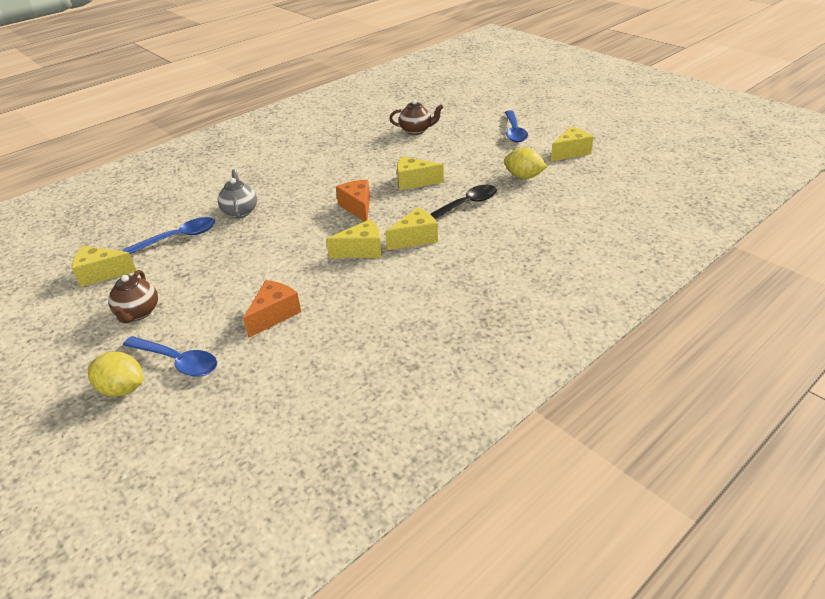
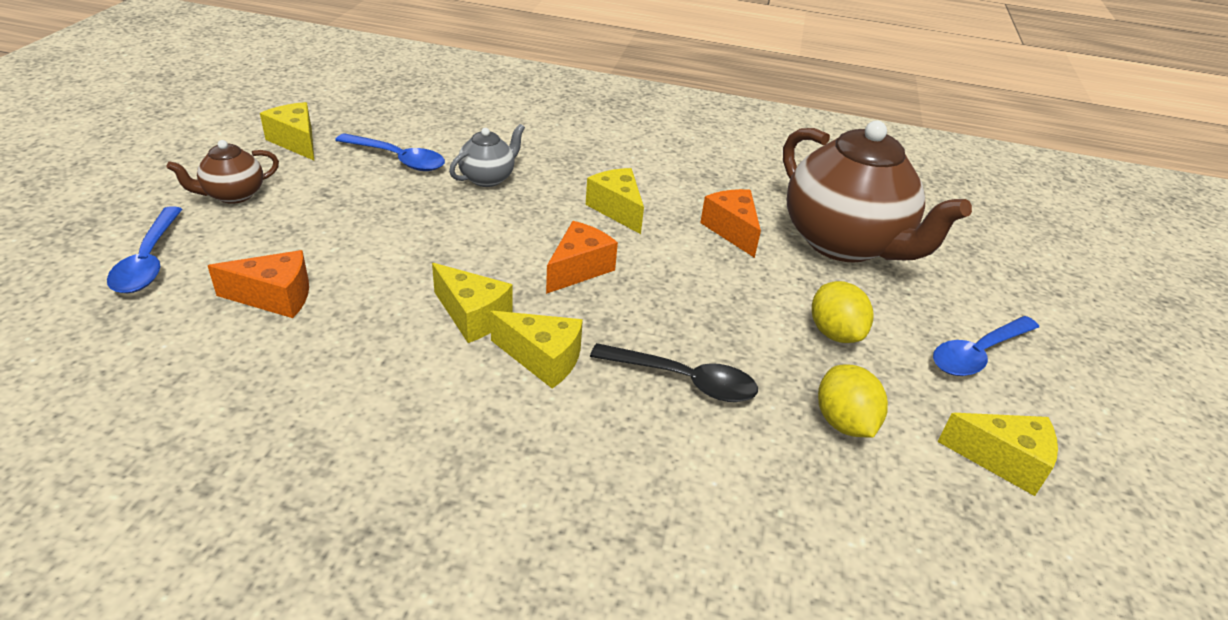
camera: 50 degrees right, 0 degrees up
yellow lemon [88,352,143,397] -> yellow lemon moved to [812,281,874,343]
brown teapot [389,100,443,135] -> brown teapot [783,121,972,262], size x2.22
yellow cheese [397,156,444,190] -> yellow cheese moved to [586,168,644,234]
none -> orange cheese [700,189,761,258]

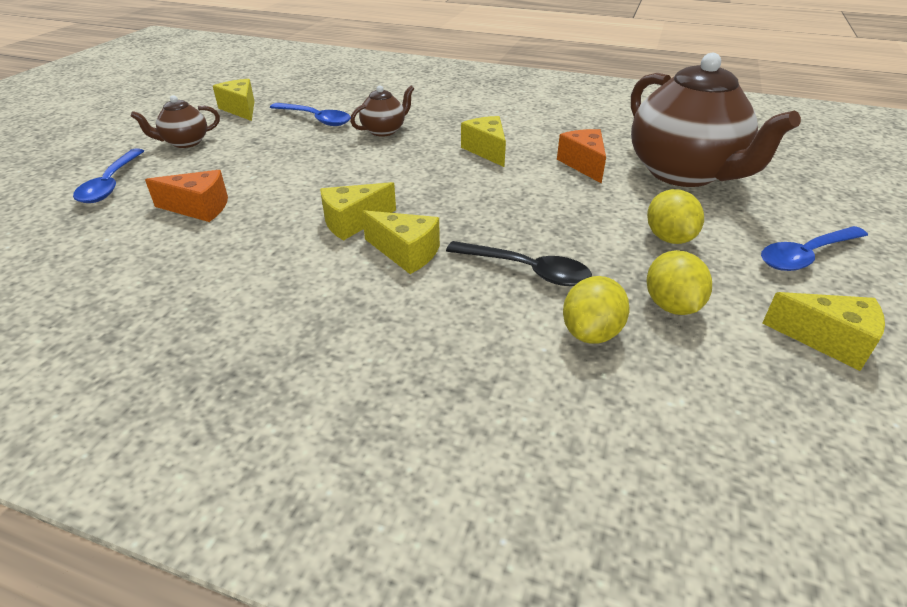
camera: 10 degrees right, 0 degrees up
yellow cheese [432,263,513,343] -> yellow cheese turned 105 degrees clockwise [320,182,396,241]
grey teapot [449,124,525,187] -> brown teapot [350,85,414,137]
orange cheese [546,221,618,294] -> none
none -> yellow lemon [563,276,630,344]

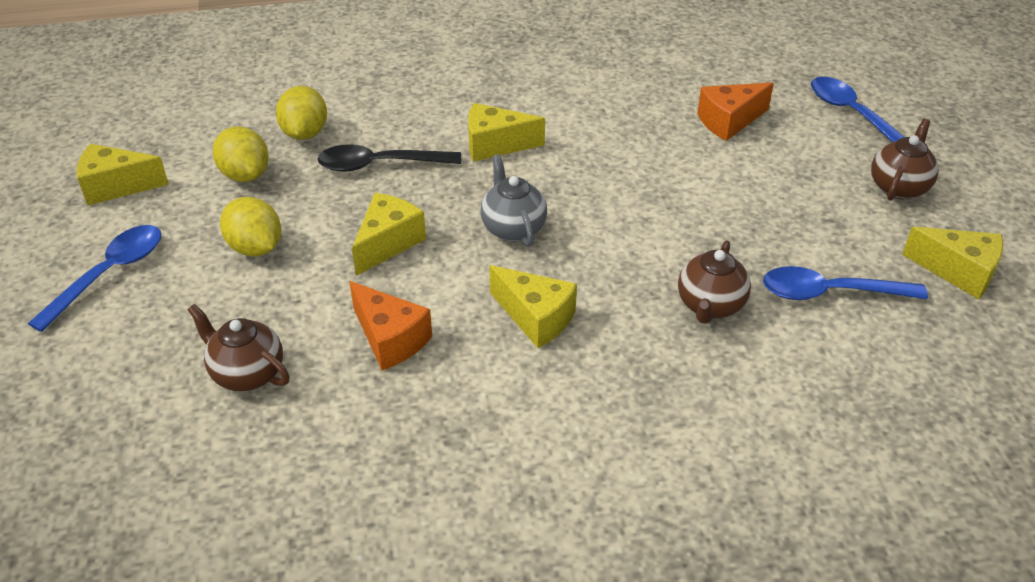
camera: 150 degrees right, 5 degrees up
yellow cheese [320,182,396,241] -> yellow cheese moved to [352,193,426,276]
brown teapot [631,53,801,187] -> brown teapot [187,304,290,391], size x0.45
none -> grey teapot [481,154,547,247]

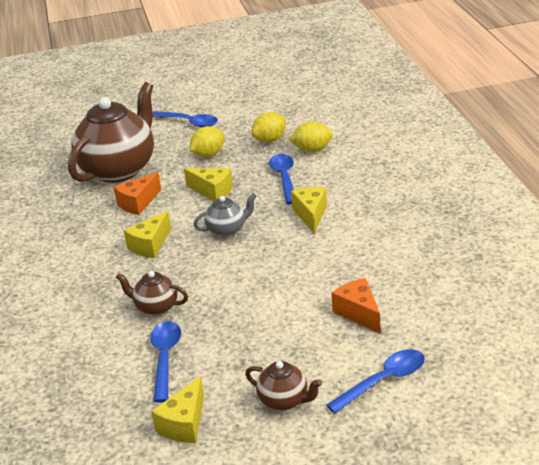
camera: 90 degrees right, 10 degrees down
yellow cheese [77,144,169,206] -> none
brown teapot [187,304,290,391] -> brown teapot [68,82,154,183], size x2.22
black spoon [317,144,461,172] -> blue spoon [269,154,294,204]

